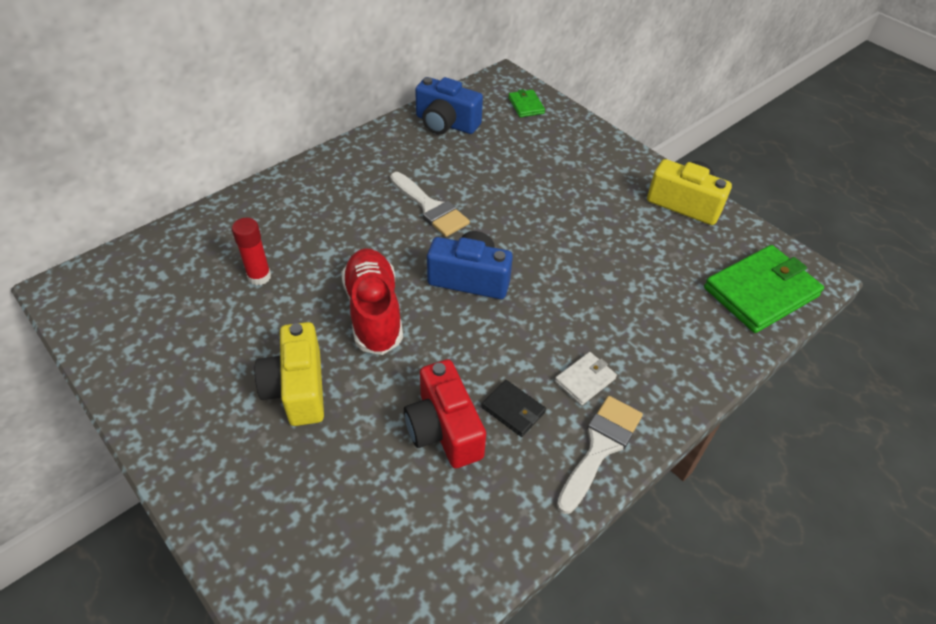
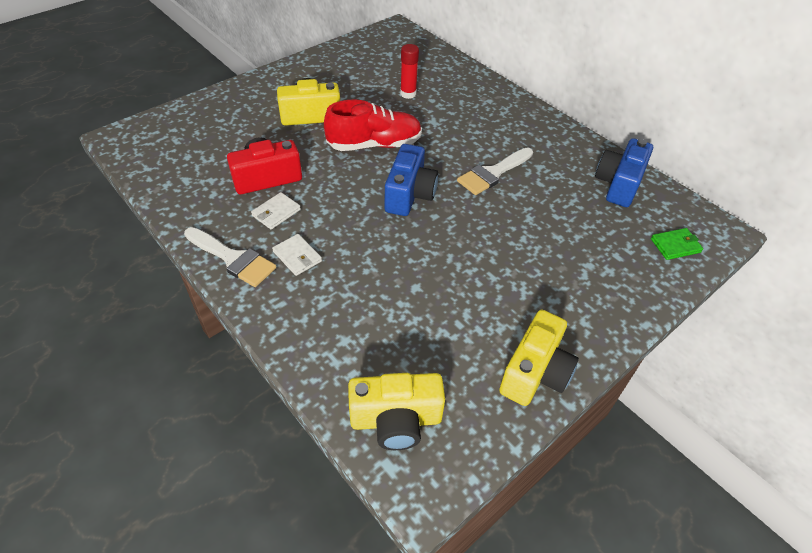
camera: 90 degrees right, 0 degrees up
black wallet [481,380,546,437] -> white wallet [251,192,301,230]
green wallet [704,245,824,333] -> yellow camera [348,373,445,450]

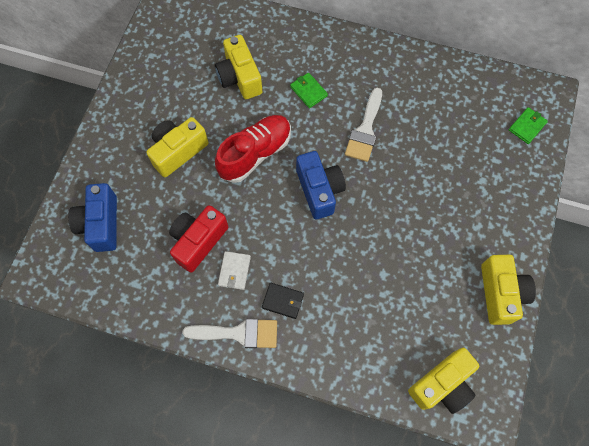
camera: 30 degrees left, 20 degrees up
white wallet [272,234,322,276] -> black wallet [262,283,304,319]
red glue stick [400,44,419,99] -> yellow camera [215,35,262,99]
blue camera [595,138,653,207] -> blue camera moved to [68,183,117,252]
none -> green wallet [290,73,328,108]

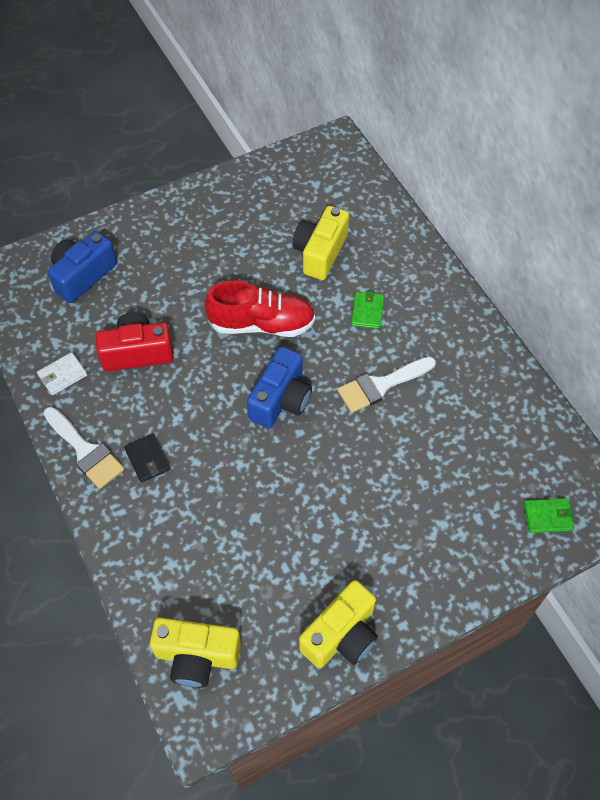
camera: 45 degrees right, 10 degrees down
yellow camera [146,117,208,177] -> none
white wallet [218,251,251,290] -> white wallet moved to [37,352,87,395]

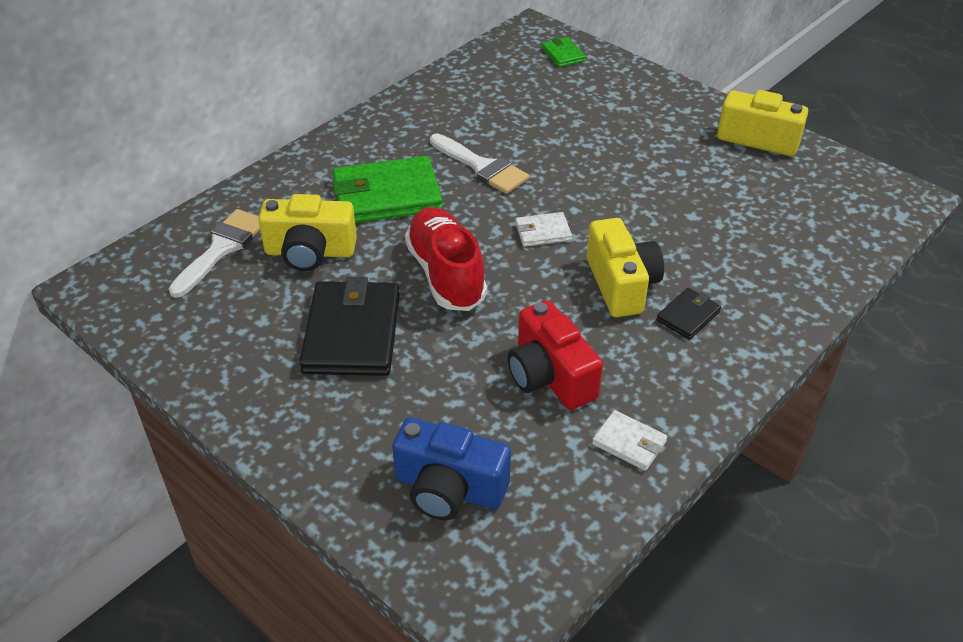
camera: 110 degrees left, 15 degrees down
white brush [43,407,124,489] -> white brush moved to [168,209,260,298]
yellow camera [150,618,241,688] -> yellow camera moved to [587,218,664,317]
blue camera [247,347,312,428] -> white wallet [515,212,572,247]
green wallet [351,291,384,329] -> green wallet [332,156,443,223], size x2.07
none -> black wallet [299,277,400,376]

